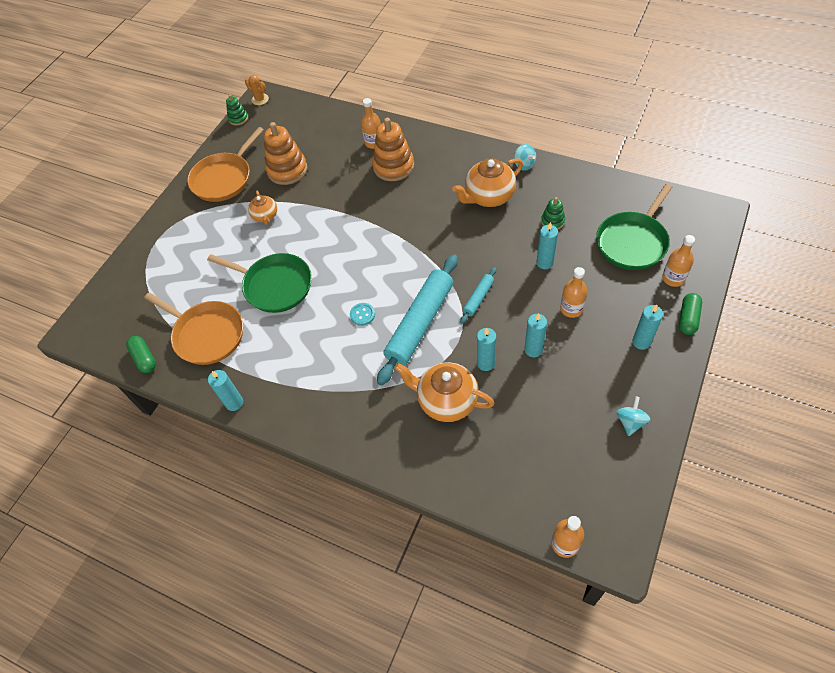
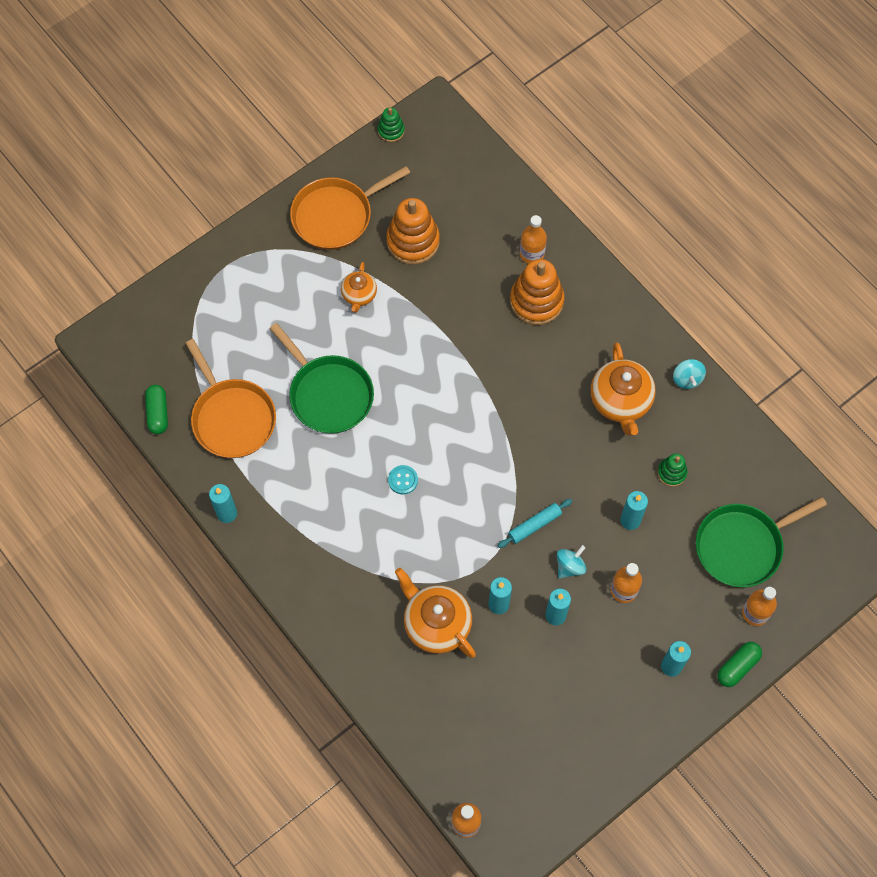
camera: 20 degrees right, 10 degrees up
orange cactus [245,75,269,105] -> none
turquoise rolling pin [377,254,458,386] -> none
orange teapot [452,158,523,207] -> orange teapot turned 90 degrees counterclockwise [591,342,656,435]
turquoise spinning top [616,396,650,436] -> turquoise spinning top moved to [557,545,586,579]

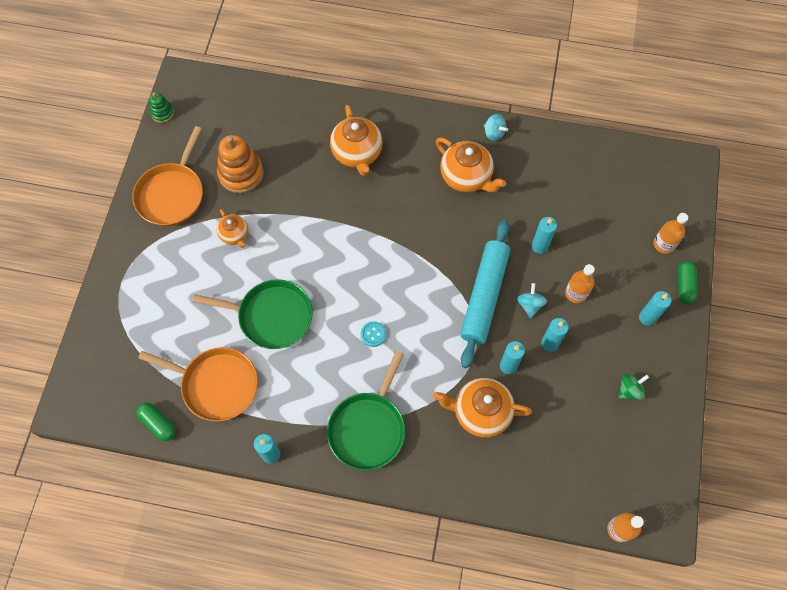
camera: 40 degrees left, 0 degrees up
turquoise rolling pin [498,499,572,548] -> turquoise rolling pin [460,220,510,368], size x2.18
orange stacking toy [510,259,564,325] -> orange teapot [330,105,383,176]
orange bottle [520,215,547,264] -> none
green stacking toy [657,453,688,487] -> none
green pan [696,497,827,587] -> green pan moved to [327,350,405,470]
none -> green spinning top [618,374,649,400]

